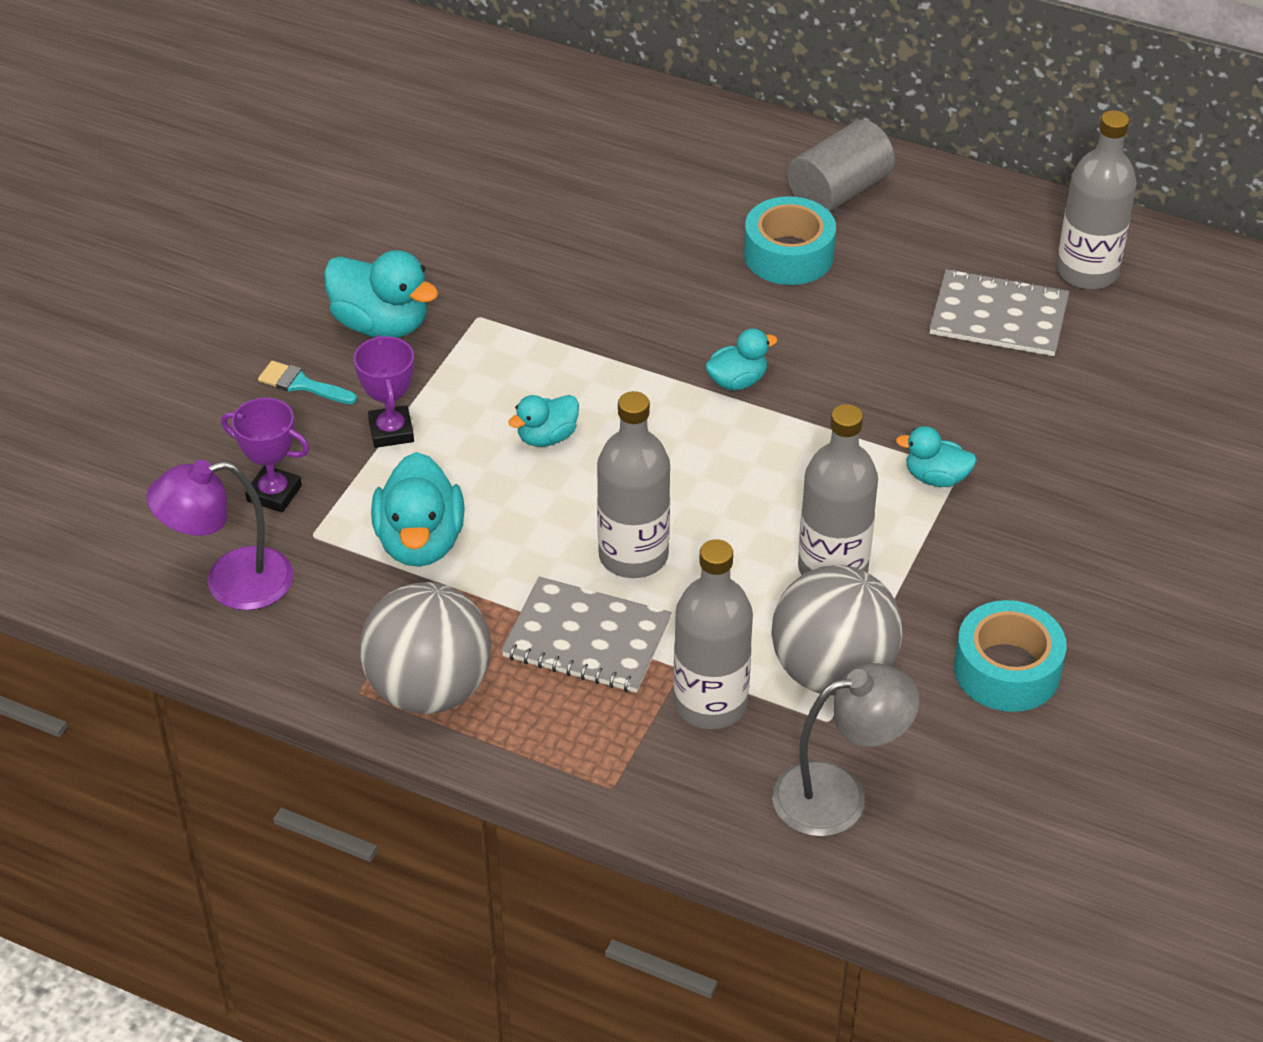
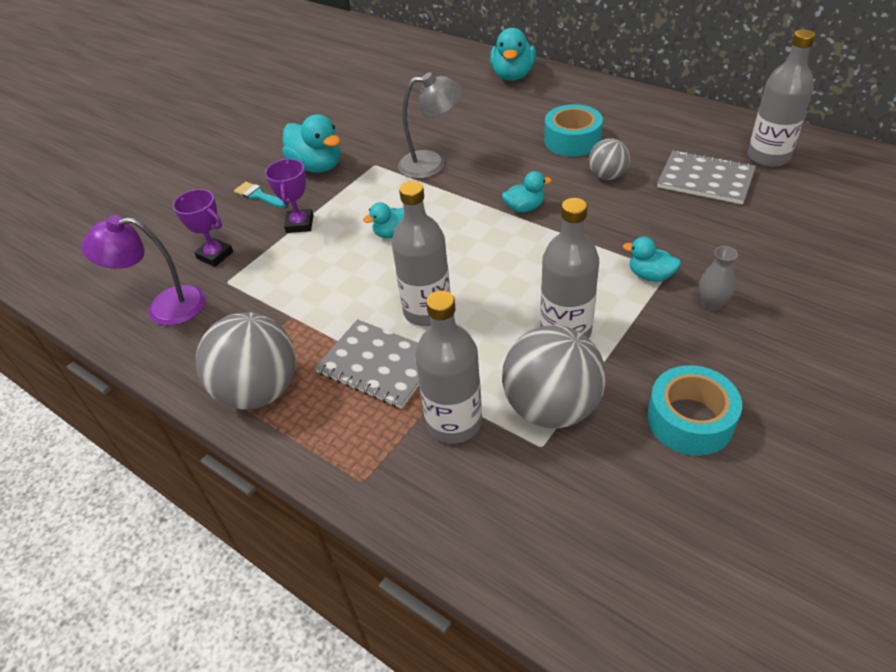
camera: 15 degrees right, 0 degrees up
turquoise duck [371,452,465,567] -> turquoise duck moved to [490,28,536,81]
grey lamp [772,663,920,837] -> grey lamp moved to [398,72,463,179]
grey cylinder [787,120,895,212] -> none
none -> grey ball [589,138,630,180]
none -> grey vase [699,246,738,310]

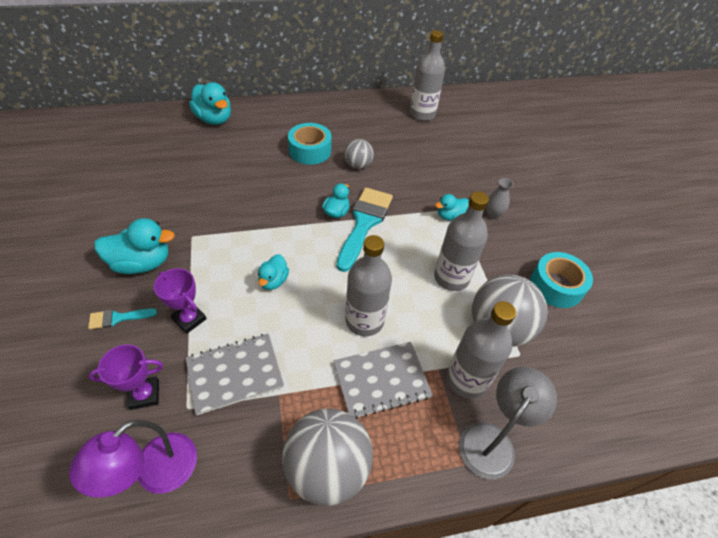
camera: 55 degrees left, 5 degrees up
grey lamp [398,72,463,179] -> grey lamp moved to [459,367,557,479]
grey notebook [657,150,756,204] -> grey notebook moved to [186,333,284,415]
none -> turquoise brush [337,188,393,272]

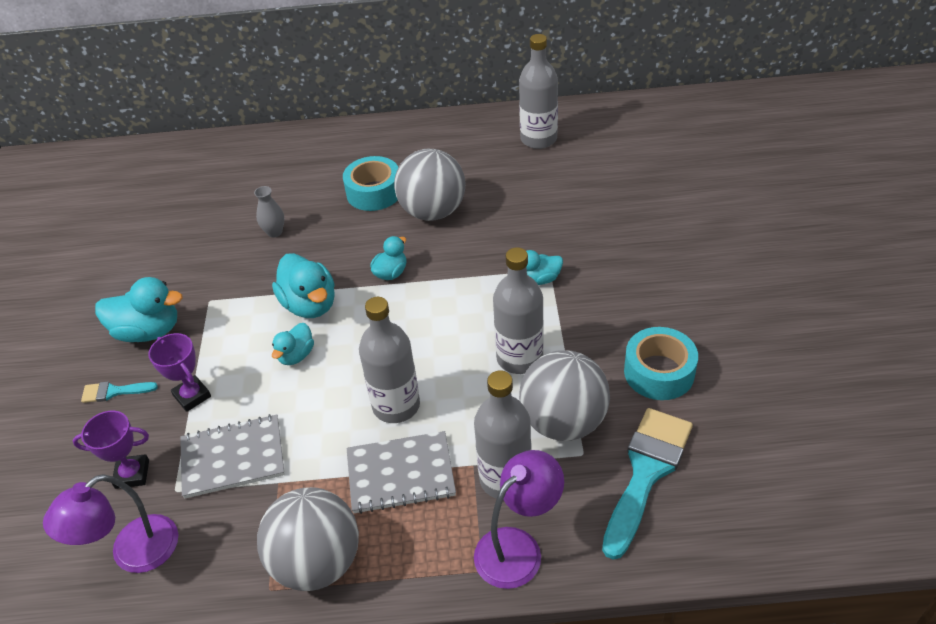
camera: 15 degrees right, 5 degrees down
turquoise duck [189,82,231,125] -> turquoise duck moved to [272,253,335,318]
turquoise brush [337,188,393,272] -> turquoise brush moved to [602,408,693,560]
grey ball [344,139,374,169] -> grey ball [394,149,466,221], size x1.81
grey lamp [459,367,557,479] -> purple lamp [474,450,564,589]
grey vase [486,178,513,219] -> grey vase moved to [254,186,284,238]

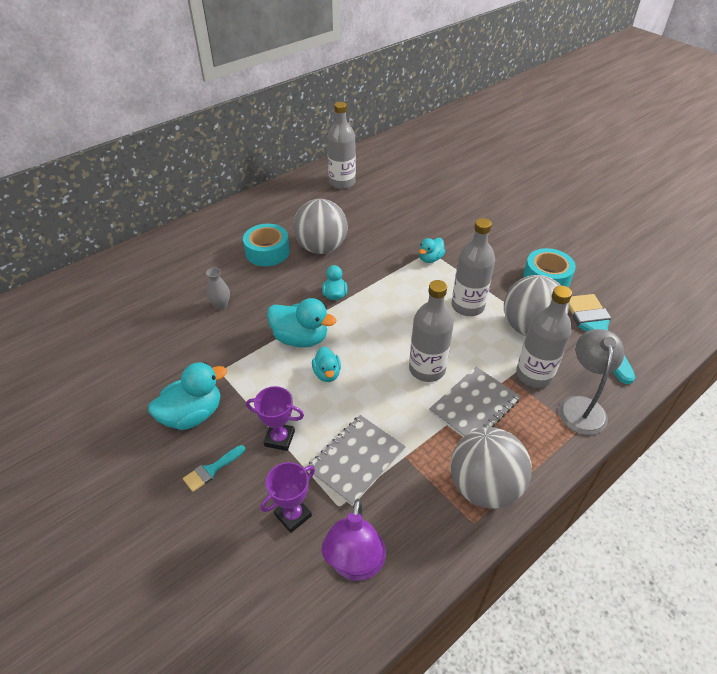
camera: 40 degrees left, 0 degrees up
purple lamp [474,450,564,589] -> grey lamp [559,329,624,435]

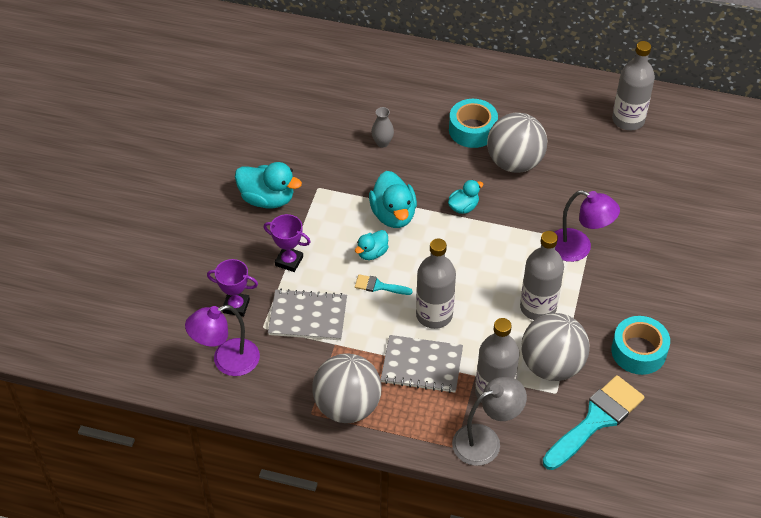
camera: 55 degrees right, 5 degrees up
turquoise brush [183,445,245,492] -> turquoise brush moved to [355,274,413,295]
purple trophy [246,386,304,451] -> purple trophy turned 45 degrees counterclockwise [264,214,310,272]
turquoise duck [419,238,445,263] -> purple lamp [555,190,620,262]

